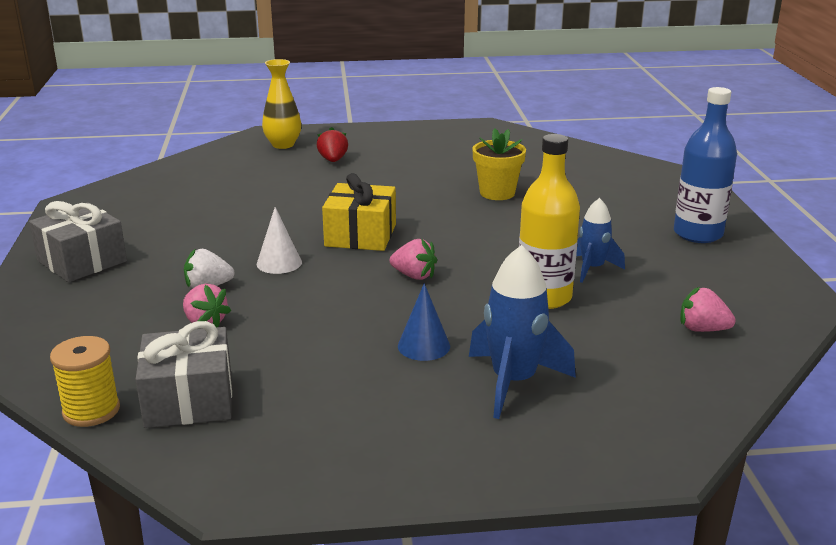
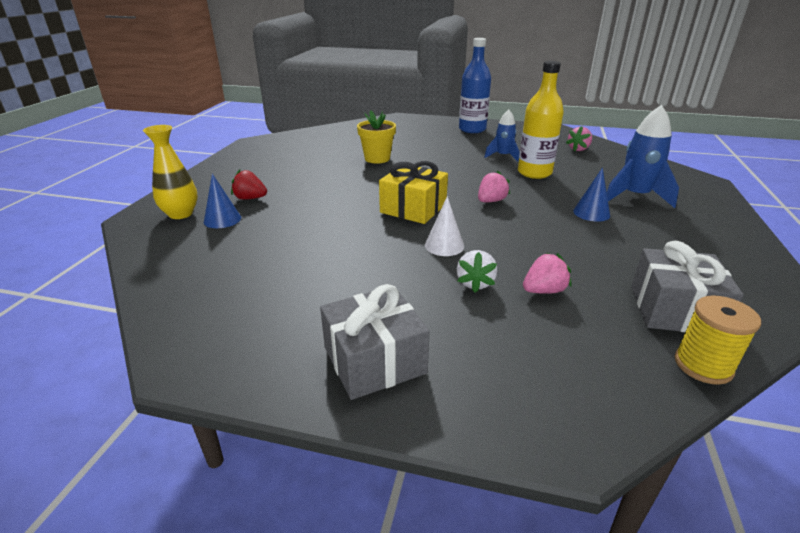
camera: 70 degrees left, 5 degrees up
none -> blue cone [204,173,241,228]

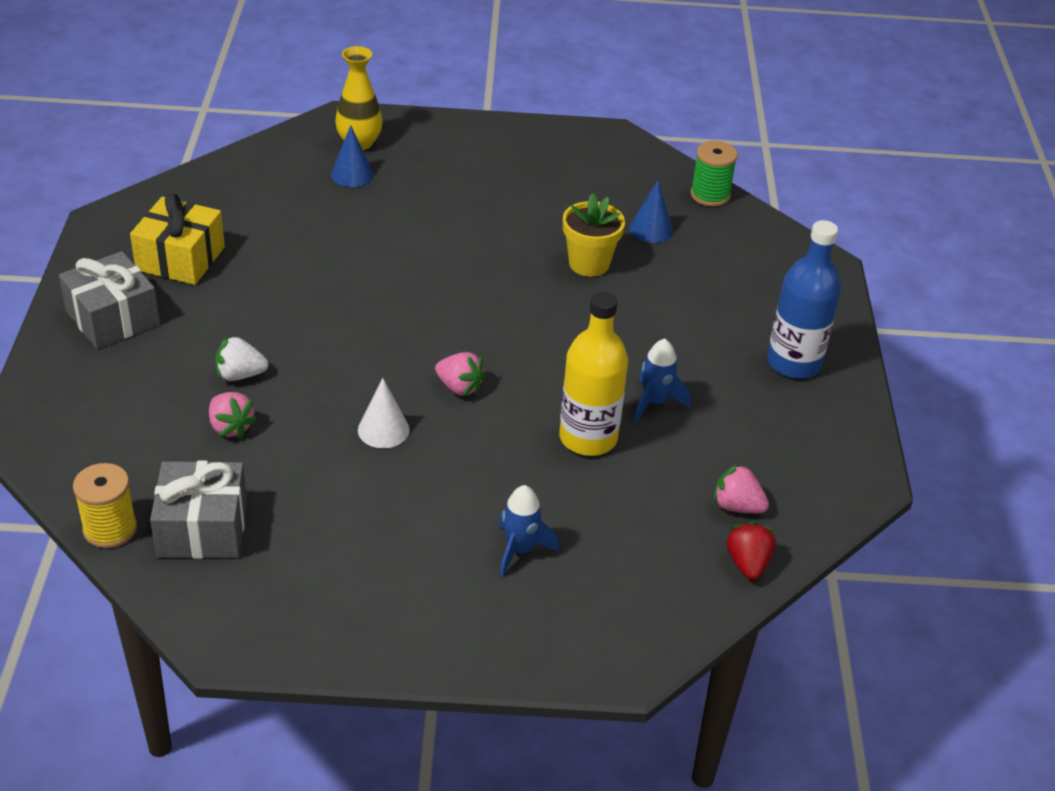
camera: 75 degrees right, 10 degrees up
red strawberry [231,169,267,200] -> red strawberry moved to [727,522,776,580]
yellow gift [379,161,448,224] -> yellow gift moved to [130,193,225,285]
white cone [425,196,464,256] -> white cone moved to [358,378,410,448]
blue cone [573,168,610,222] -> blue cone moved to [629,180,673,243]
blue rocket [607,105,679,208] -> blue rocket [498,485,559,577], size x0.62
none -> green spool [690,141,738,207]

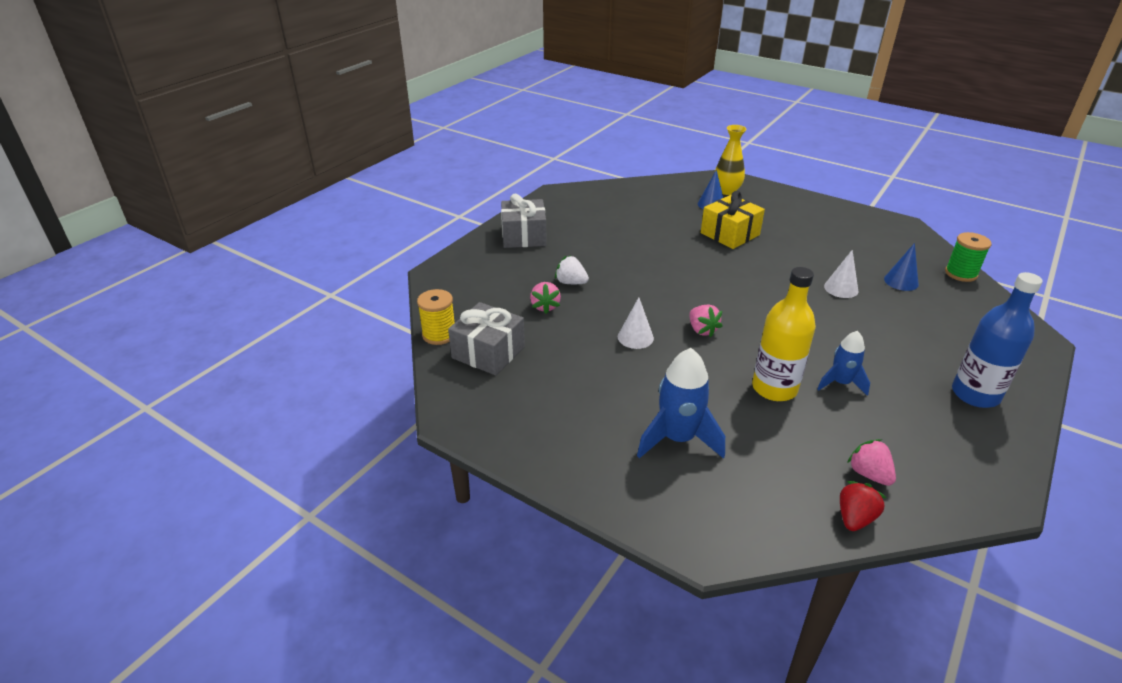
camera: 35 degrees right, 5 degrees down
yellow gift [130,193,225,285] -> yellow gift moved to [701,191,765,249]
blue rocket [498,485,559,577] -> blue rocket [637,348,725,459], size x1.61
yellow flower pot [563,193,625,277] -> white cone [824,250,858,298]

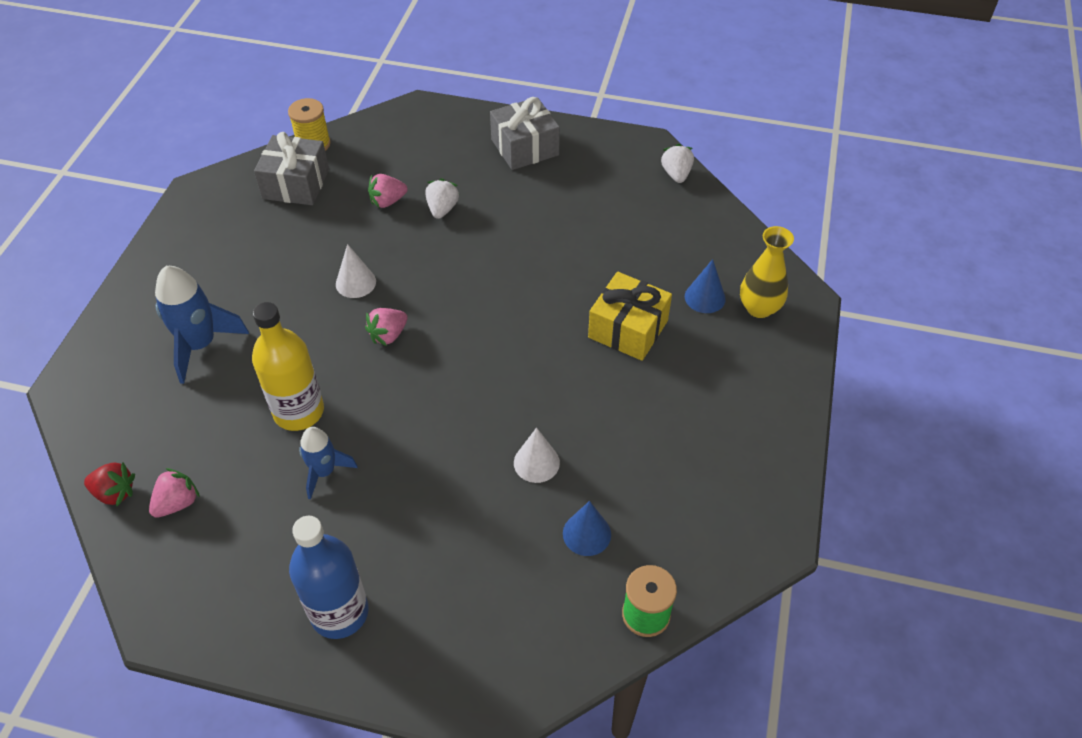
camera: 70 degrees right, 15 degrees up
none -> white strawberry [661,144,694,183]

